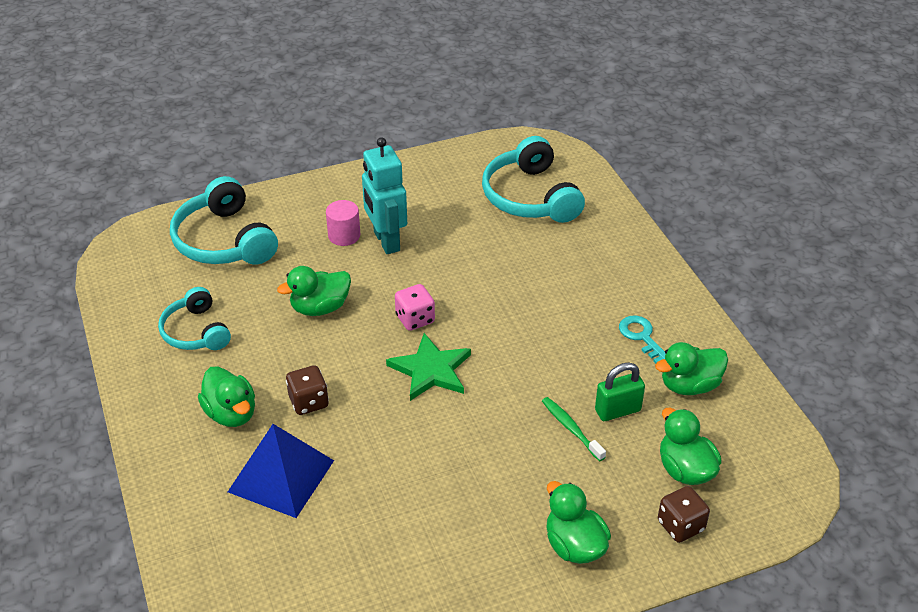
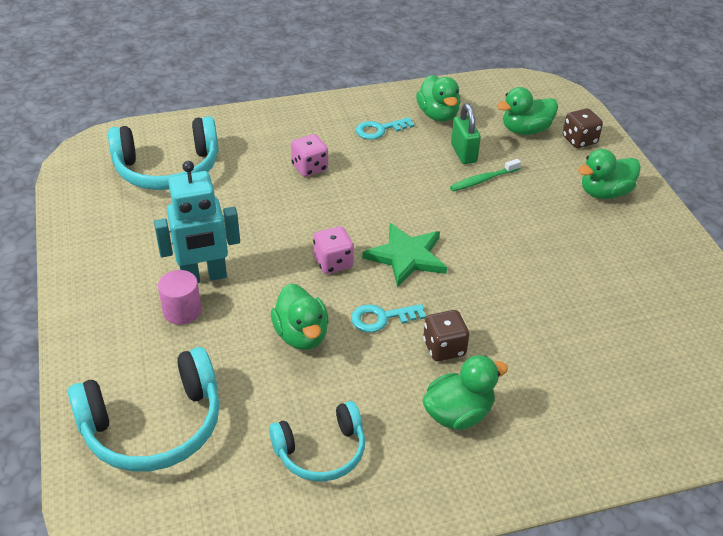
camera: 85 degrees left, 0 degrees up
blue pyramid [228,424,334,518] -> none
none -> pink dice [291,134,328,177]
none -> turquoise key [351,304,426,333]

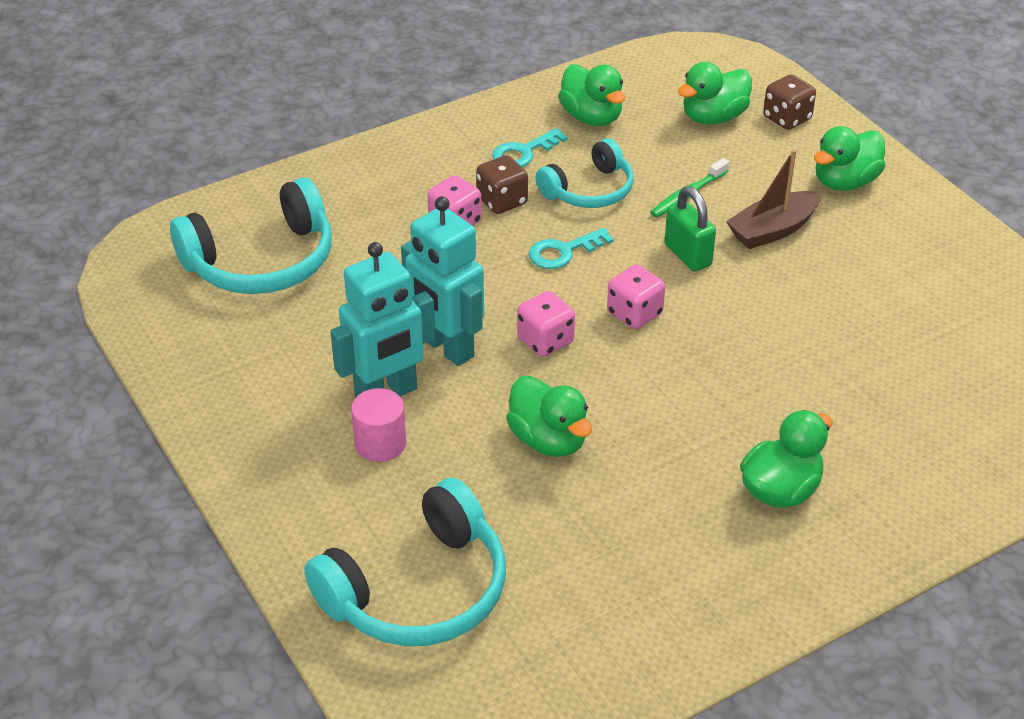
camera: 15 degrees left, 0 degrees up
turquoise headphones [269,401,365,482] -> turquoise headphones moved to [536,138,634,208]
turquoise key [351,304,426,333] -> turquoise key moved to [529,228,614,269]
green star [362,223,447,287] -> pink dice [607,264,665,329]
brown dice [423,310,469,361] -> brown dice moved to [476,155,528,214]
green padlock [451,104,481,164] -> green padlock moved to [665,186,716,272]
none -> turquoise robot [401,196,484,366]
none -> brown boat [726,149,822,249]

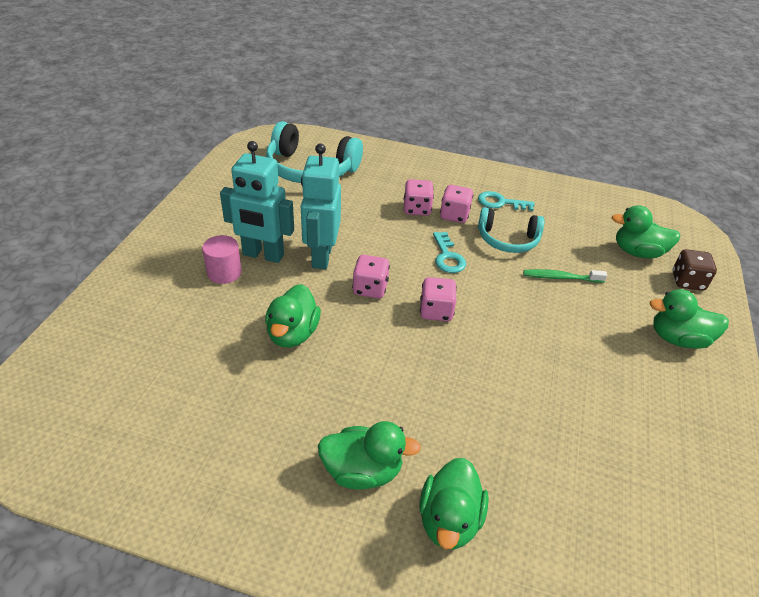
camera: 45 degrees right, 0 degrees up
turquoise headphones [304,478,506,646] -> none
brown dice [476,155,528,214] -> pink dice [440,185,473,223]
turquoise key [529,228,614,269] -> turquoise key turned 120 degrees counterclockwise [433,232,466,273]
green duck [558,64,625,126] -> green duck moved to [419,458,489,550]
green padlock [665,186,716,272] -> none
brown boat [726,149,822,249] -> none

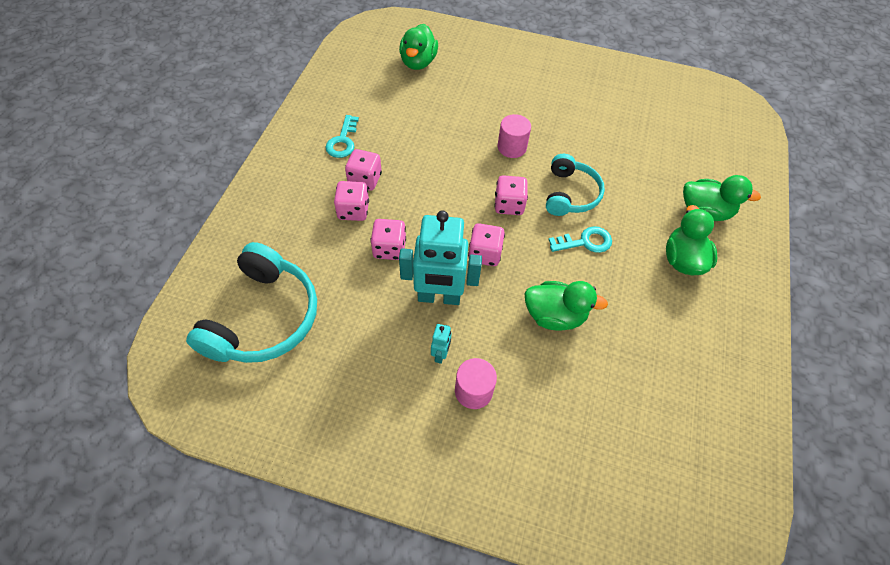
camera: 90 degrees left, 15 degrees up
turquoise robot [220,141,294,263] -> turquoise robot [431,324,452,364], size x0.42
turquoise key [433,232,466,273] -> turquoise key moved to [548,226,612,253]
turquoise headphones [478,207,545,253] -> turquoise headphones moved to [546,154,605,216]
green toothbrush [523,269,607,283] -> none
green duck [649,289,729,349] -> none
brown dice [673,249,717,291] -> none
none -> pink dice [370,219,406,260]
none -> pink cylinder [498,114,531,158]

